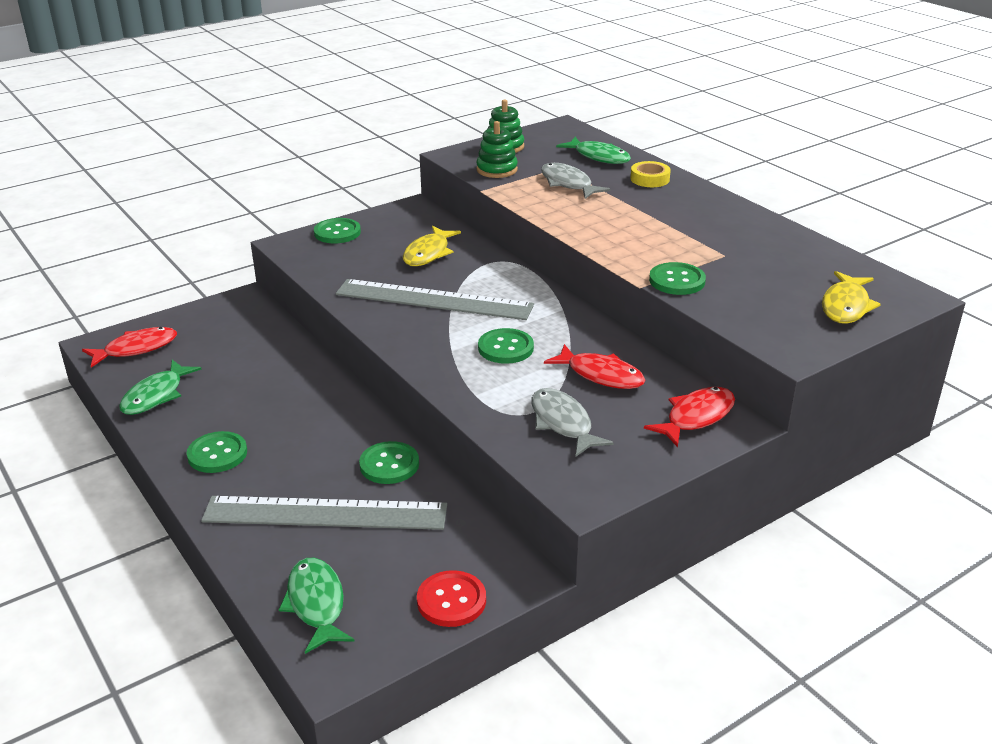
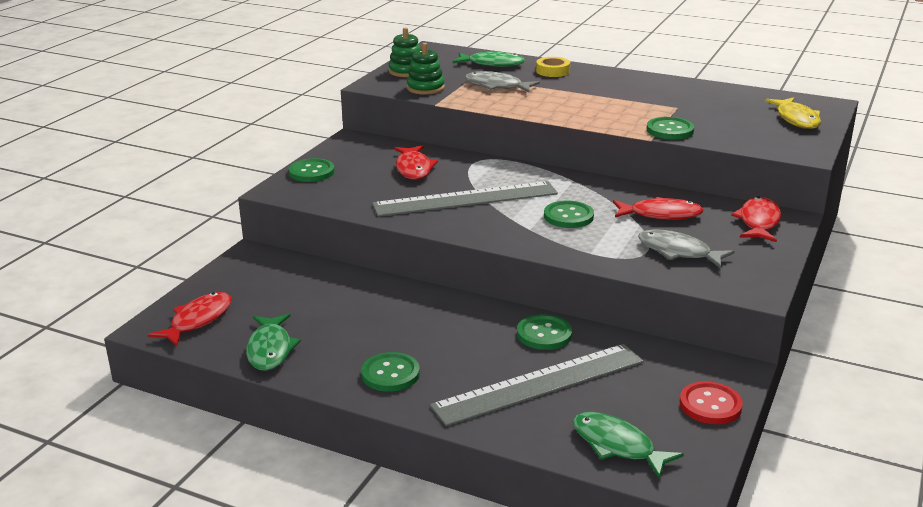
camera: 30 degrees left, 5 degrees down
yellow fish [403,226,461,266] -> red fish [394,145,438,180]

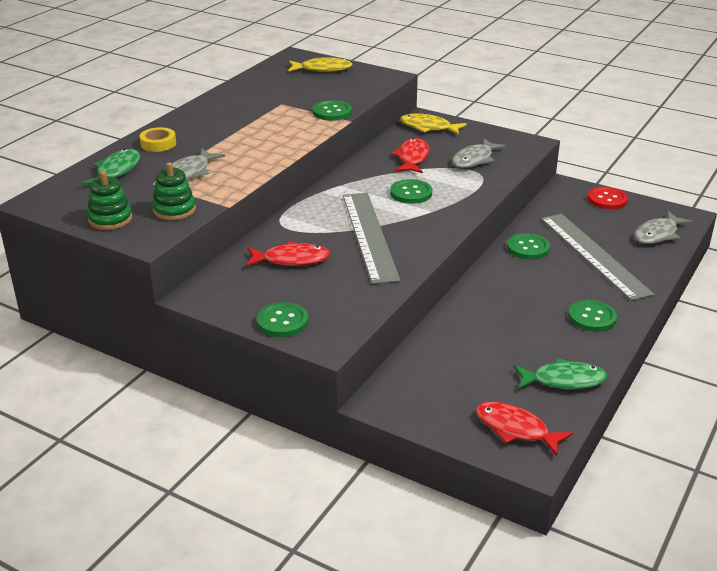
camera: 85 degrees left, 5 degrees up
green fish [573,412,684,479] -> grey fish [634,211,692,244]
red fish [731,197,781,242] -> yellow fish [400,113,467,135]

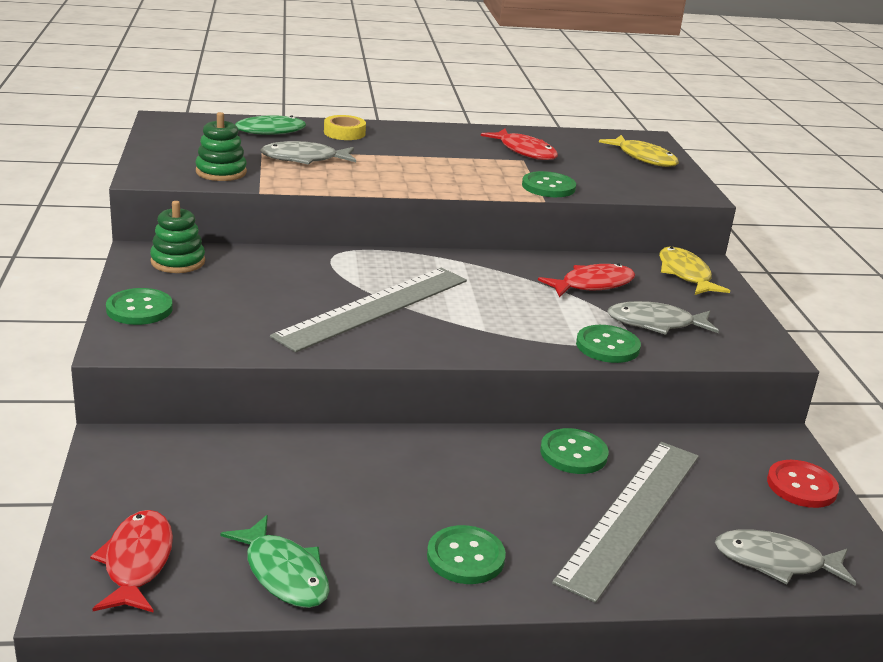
camera: 50 degrees right, 5 degrees down
green stacking toy [87,171,132,230] -> green stacking toy moved to [150,201,205,273]
red fish [246,241,331,267] -> red fish moved to [481,129,558,160]
green button [390,179,432,204] -> green button moved to [576,325,641,363]

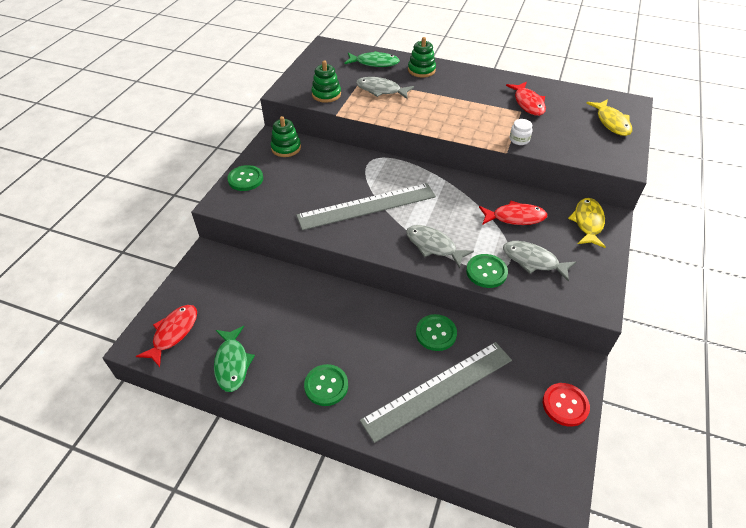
camera: 30 degrees right, 20 degrees up
yellow tape [324,115,366,140] -> green stacking toy [408,37,436,78]
green button [522,171,576,197] -> white jar [510,119,532,145]
grey fish [715,529,856,586] -> grey fish moved to [406,225,474,269]

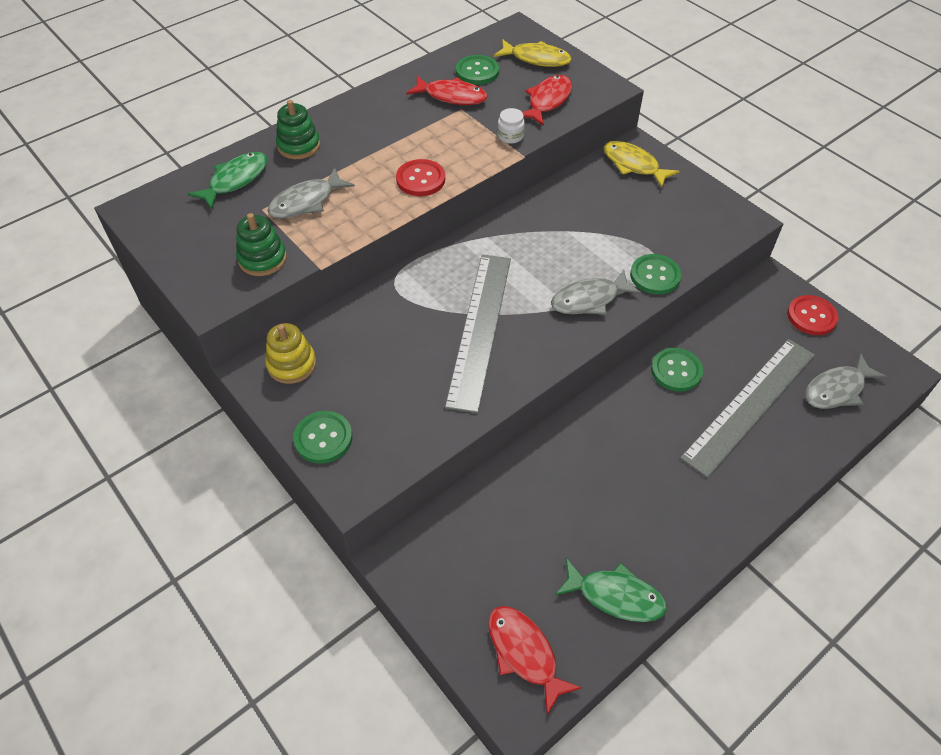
camera: 60 degrees left, 5 degrees up
green stacking toy [270,116,301,157] -> yellow stacking toy [265,323,316,384]
green button [304,364,348,406] -> green button moved to [456,55,499,85]
grey ruler [360,342,512,443] -> grey ruler turned 45 degrees clockwise [680,339,815,478]
red fish [479,200,547,225] -> red fish moved to [522,75,572,126]
grey fish [503,241,576,282] -> grey fish moved to [805,353,887,409]
none -> red button [396,159,445,196]

